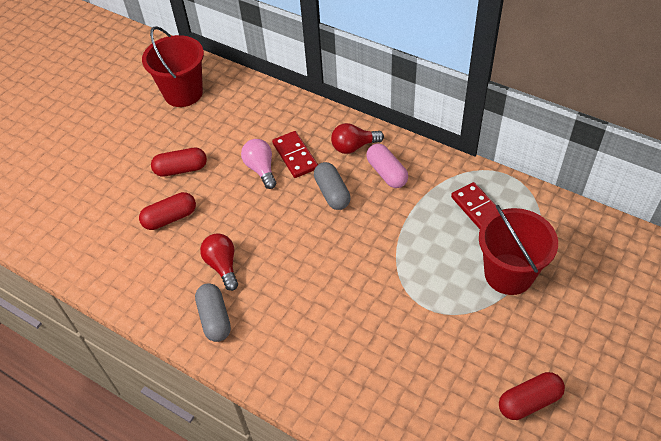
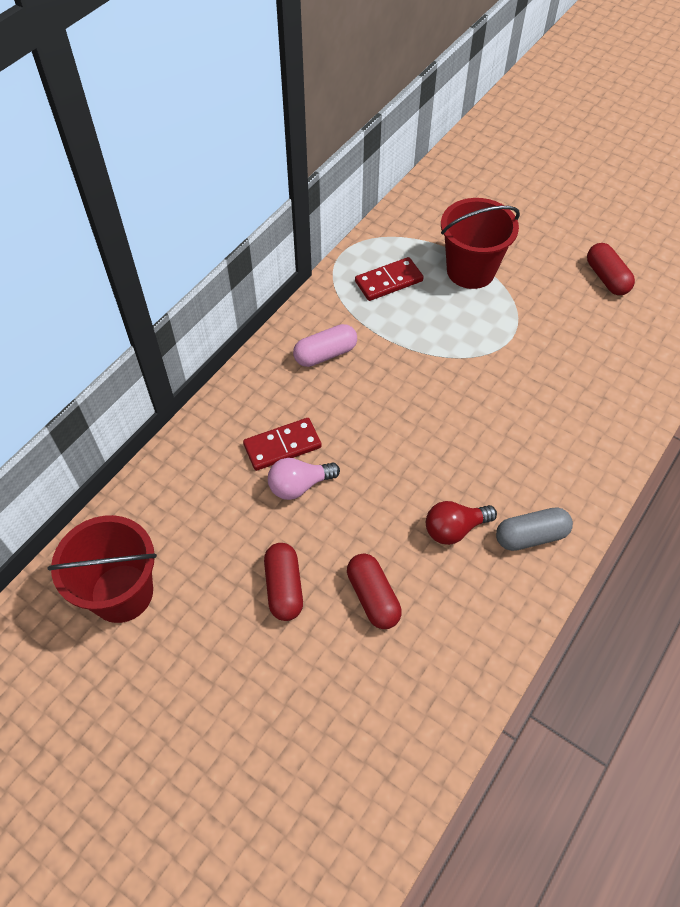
camera: 90 degrees left, 5 degrees up
grey capsule [314,162,351,210] -> none
red light bulb [331,123,384,154] -> none

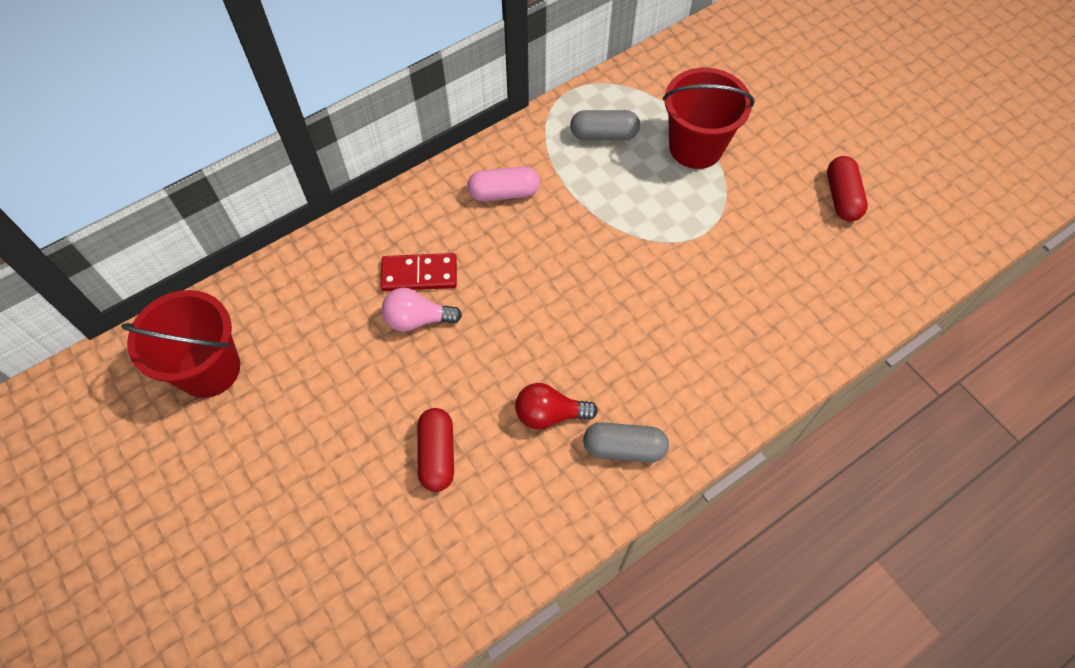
camera: 20 degrees right, 5 degrees up
red capsule [264,543,303,621] -> none
red domino [355,257,424,301] -> grey capsule [570,110,640,140]

